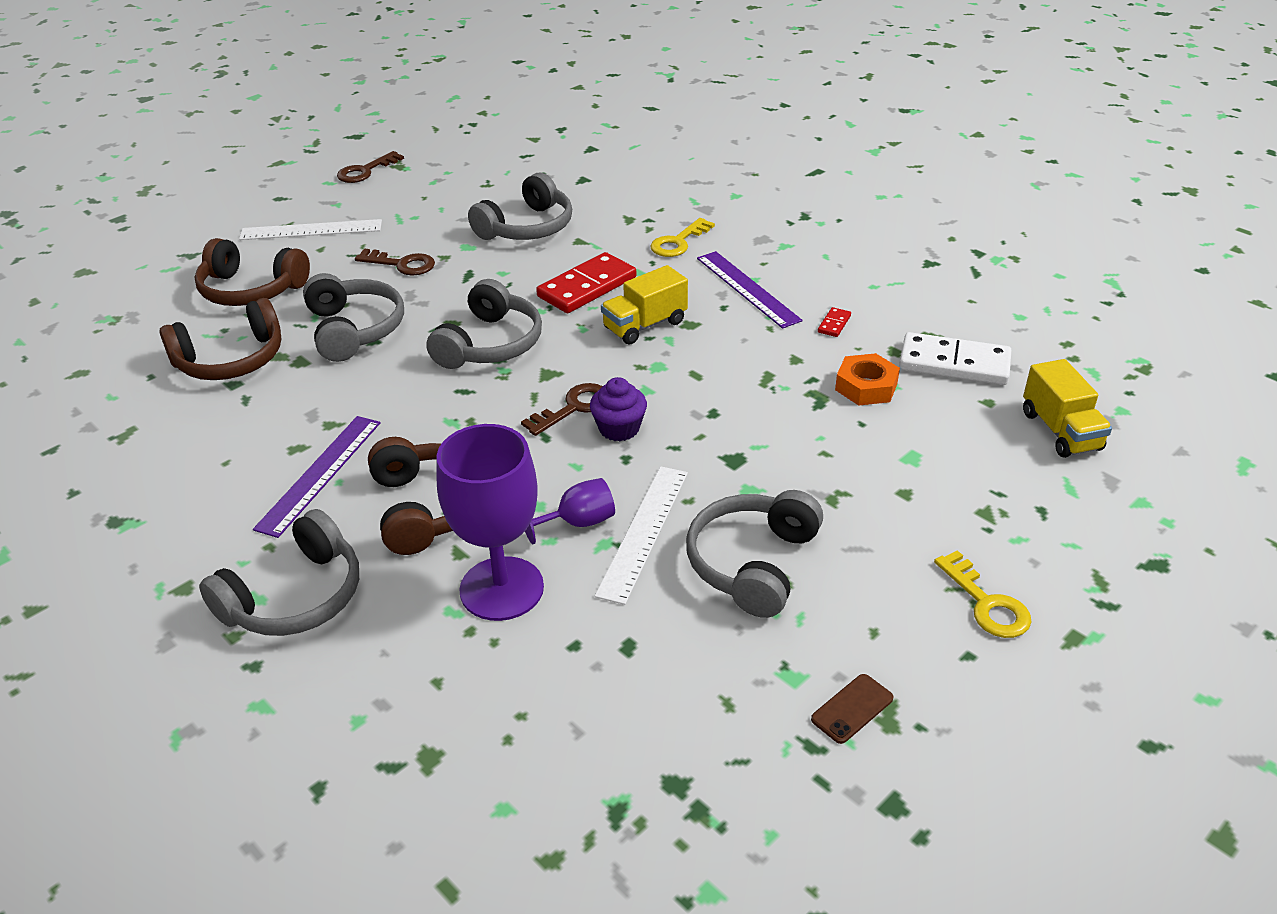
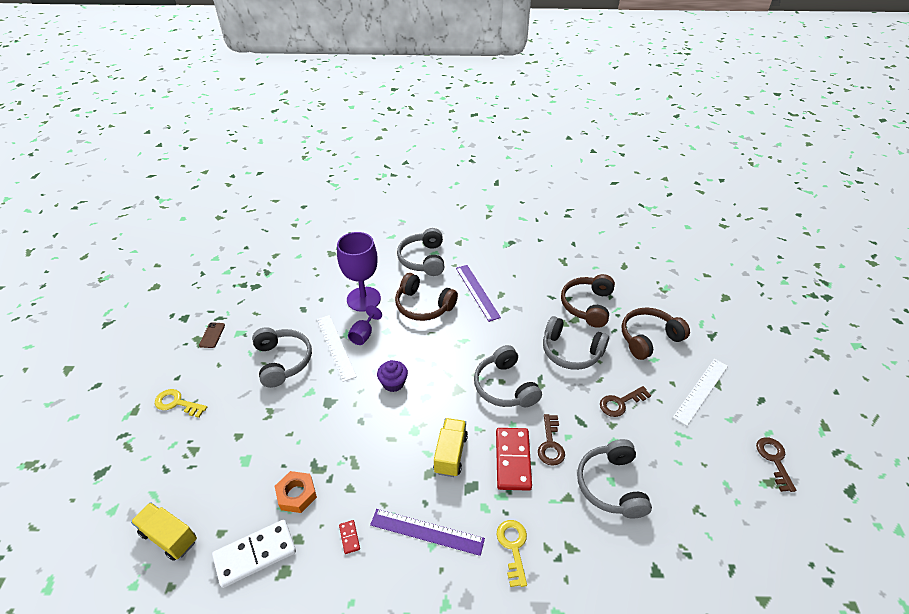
camera: 135 degrees right, 5 degrees up
brown key [521,383,602,436] -> brown key moved to [538,414,565,466]

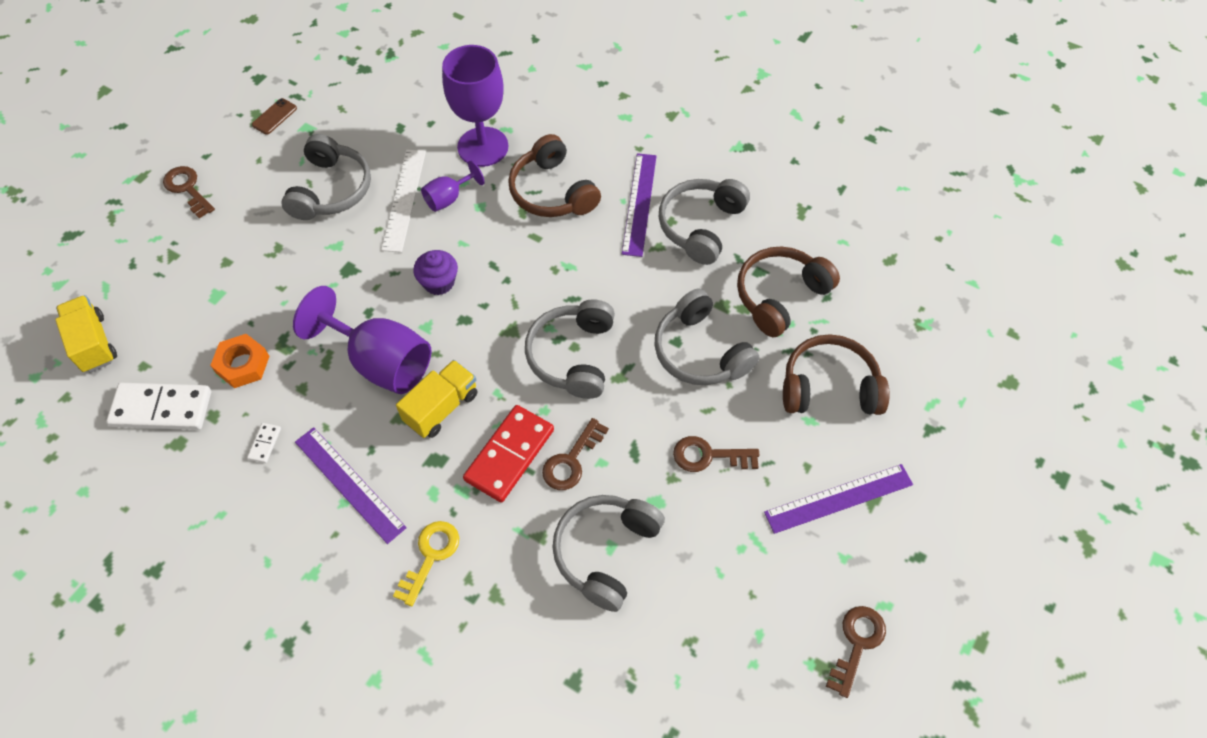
camera: 30 degrees right, 15 degrees up
yellow key [155,389,207,418] -> brown key [163,166,215,218]
red domino [339,520,360,554] -> white domino [247,423,281,463]
grey headphones [397,228,444,276] -> grey headphones moved to [659,179,750,265]
white ruler [673,359,728,426] -> purple ruler [764,464,913,534]
none -> purple goblet [293,286,431,394]

